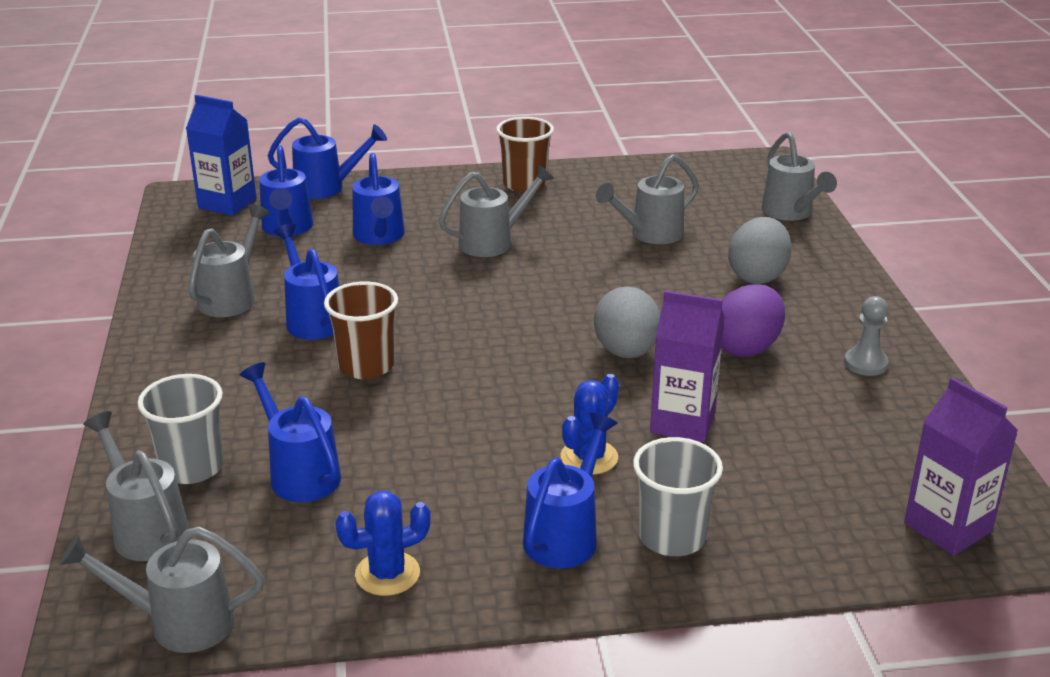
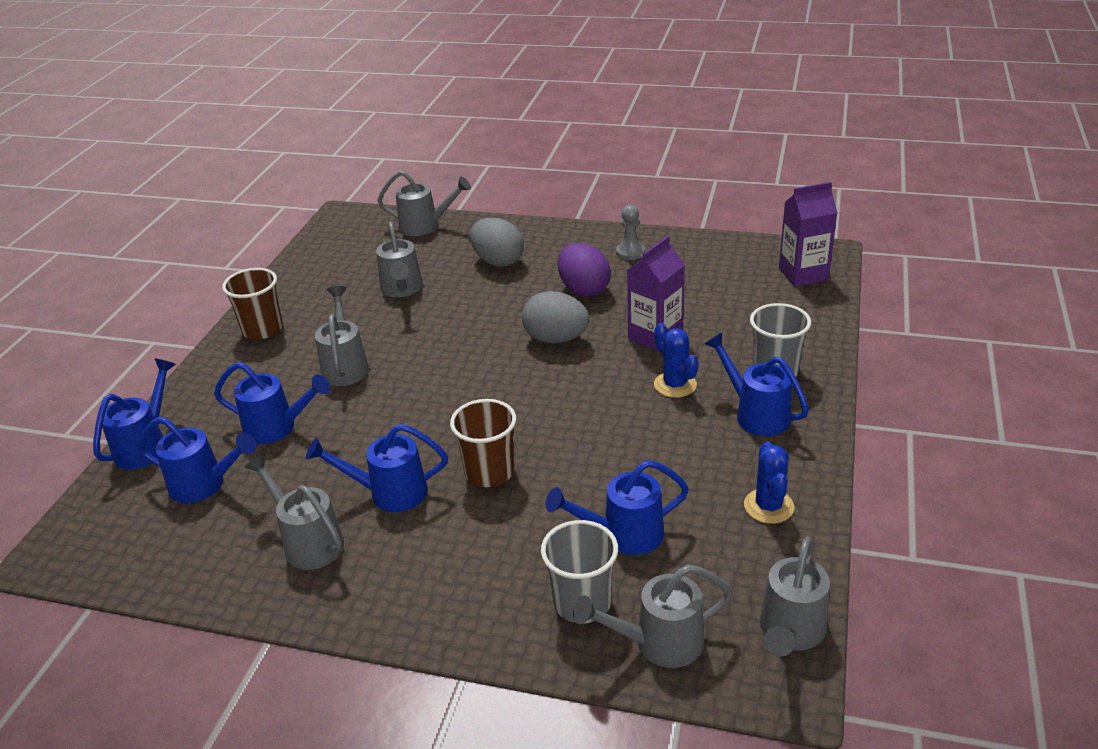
camera: 65 degrees left, 5 degrees up
blue carton [186,95,257,216] -> none

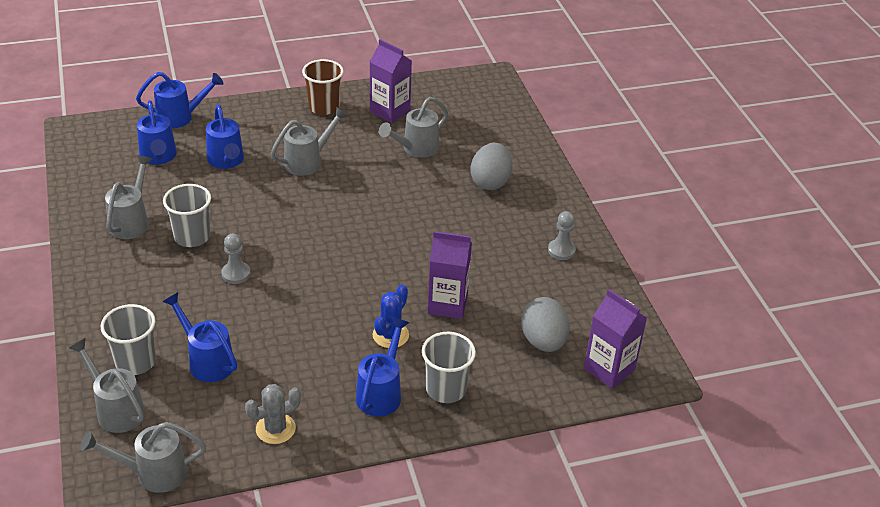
camera: 55 degrees right, 5 degrees up
blue watering can [306,424,448,512] -> grey cup [163,184,211,247]
grey watering can [378,171,471,236] -> none
brown cup [450,399,516,487] -> grey pawn [221,234,251,284]
grey egg [522,291,590,343] -> grey egg moved to [521,297,570,352]
purple egg [558,243,611,297] -> none
blue cactus [744,442,795,524] -> grey cactus [245,384,301,444]
none -> purple carton [370,39,412,123]

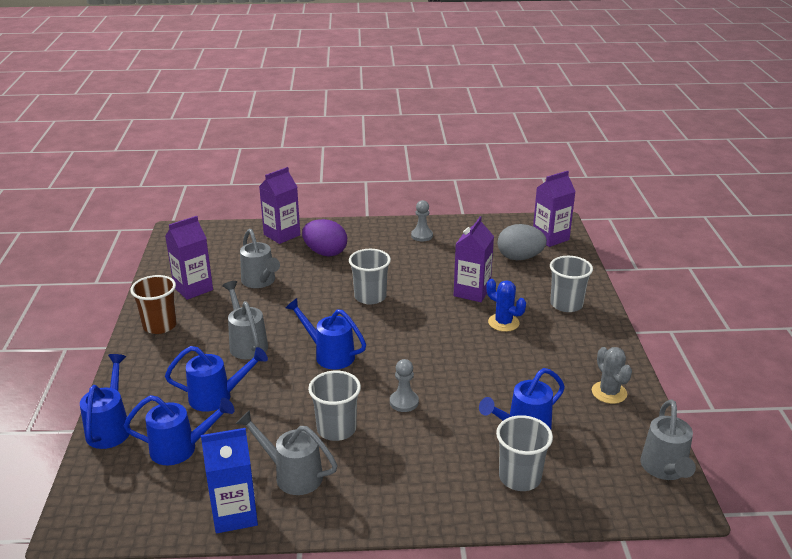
camera: 75 degrees left, 10 degrees down
grey watering can [69,338,145,433] -> none
blue watering can [356,317,410,416] -> blue watering can moved to [285,298,366,369]
grey egg [471,143,512,190] -> purple egg [302,219,347,257]
none -> blue carton [201,428,258,533]
none -> purple carton [259,167,300,244]
none -> grey cup [349,249,391,305]

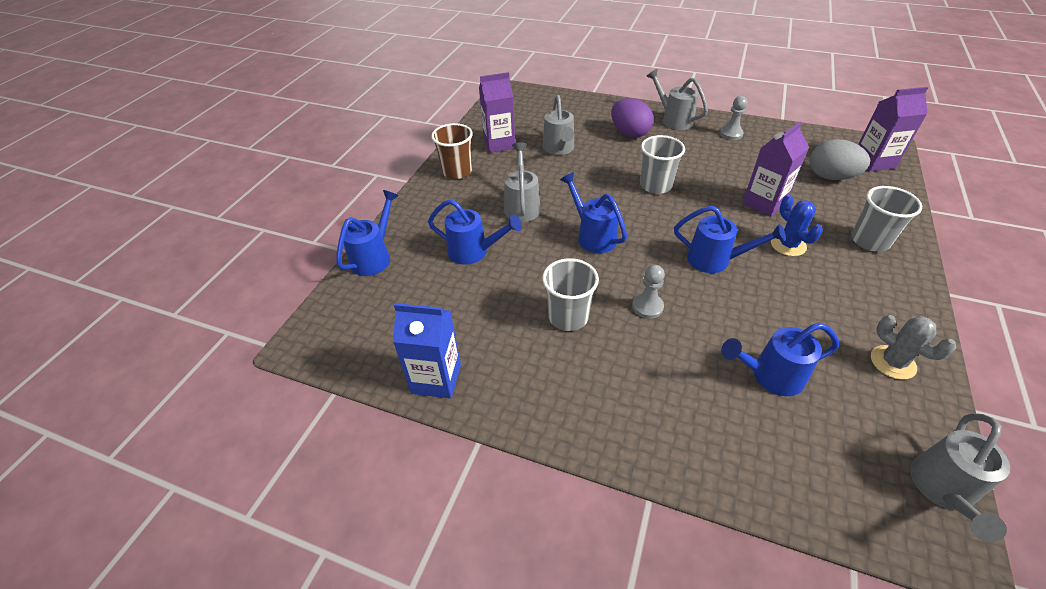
camera: 25 degrees right, 15 degrees up
blue watering can [124,395,234,465] -> blue watering can moved to [674,206,786,273]
grey watering can [236,410,337,495] -> grey watering can moved to [646,69,708,130]
purple carton [259,167,300,244] -> none
grey cup [496,415,553,491] -> none
grey cactus [592,347,632,404] -> grey cactus turned 45 degrees counterclockwise [871,315,956,380]

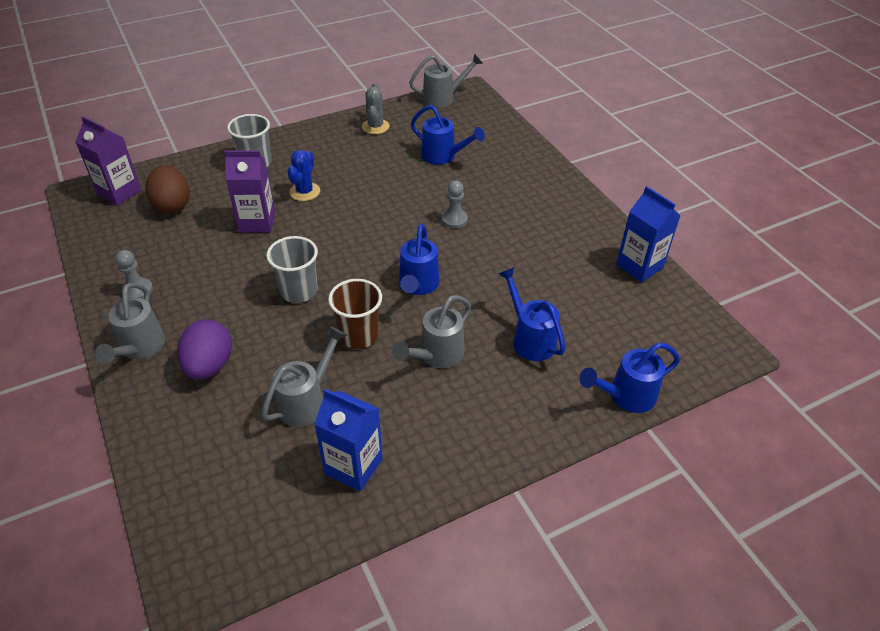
camera: 140 degrees left, 0 degrees up
brown cup [431,123,473,179] -> brown cup moved to [328,279,382,349]
purple carton [479,72,515,153] -> blue carton [314,389,383,491]
grey cup [542,258,599,331] -> none
blue watering can [674,206,786,273] -> none
grey egg [810,139,870,180] -> brown egg [145,165,190,213]

